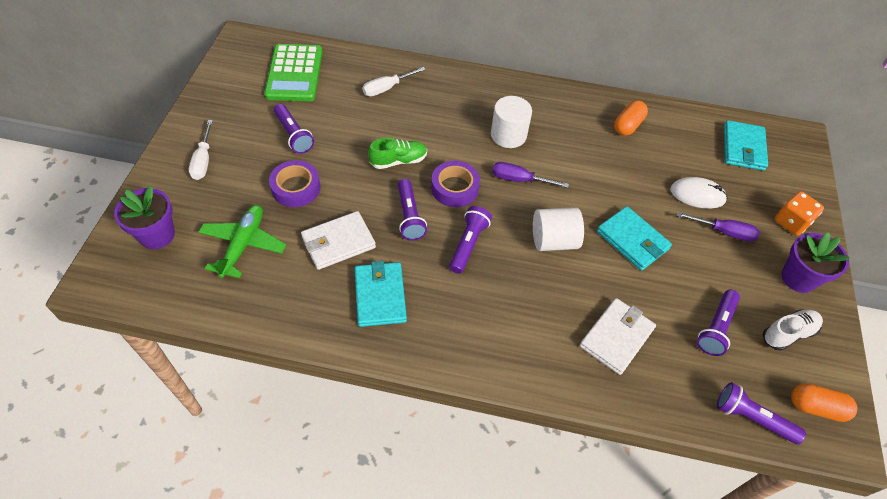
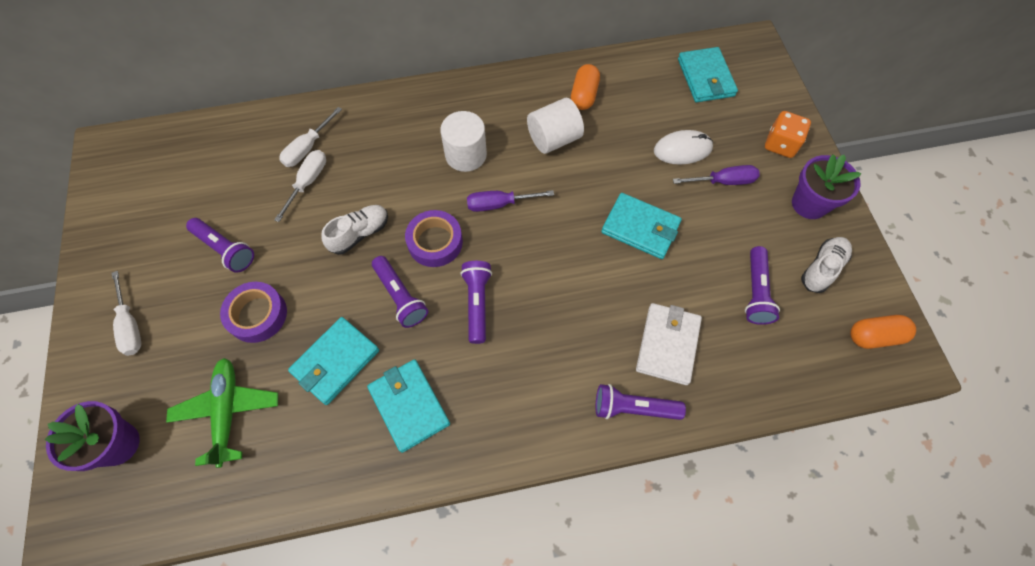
camera: 20 degrees left, 10 degrees up
green calculator [264,44,323,101] -> none
white wallet [301,211,376,270] -> turquoise wallet [288,317,379,405]
green shoe [368,138,427,169] -> white shoe [322,205,388,255]
white cylinder [533,207,584,251] -> white cylinder moved to [527,98,584,154]
purple flashlight [717,382,806,444] -> purple flashlight moved to [596,384,686,420]
none -> white screwdriver [274,150,326,222]

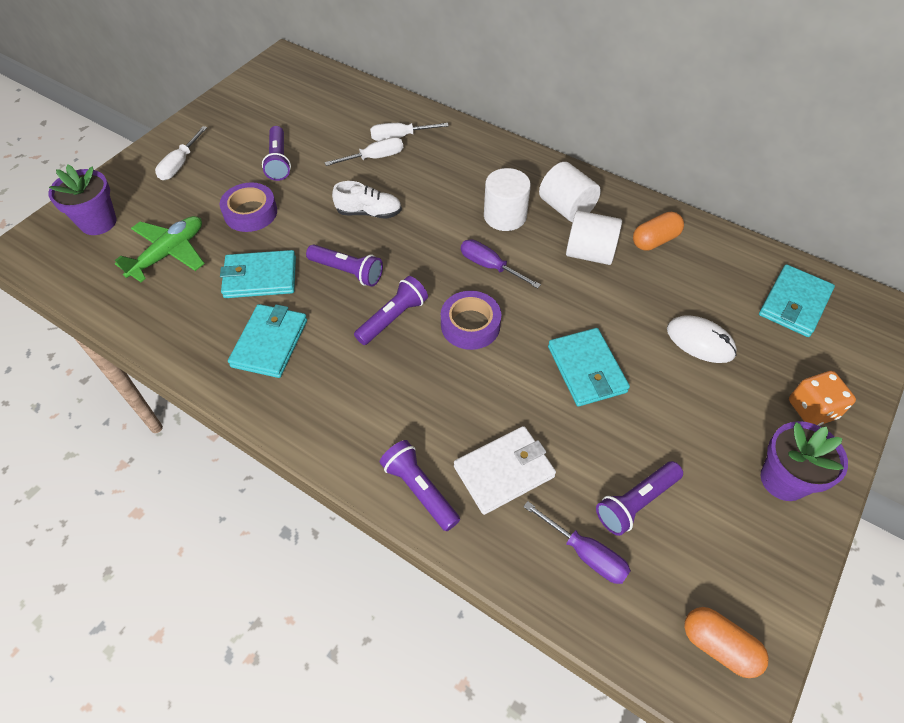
camera: 45 degrees right, 10 degrees down
purple flashlight [372,256,429,328] -> purple flashlight turned 75 degrees counterclockwise [306,244,383,287]
purple tape [405,210,463,267] -> purple tape moved to [441,291,501,350]
purple screwdriver [673,165,760,185] -> purple screwdriver moved to [523,501,631,584]
white shoe [801,237,852,293] -> none
none -> white cylinder [539,162,601,222]

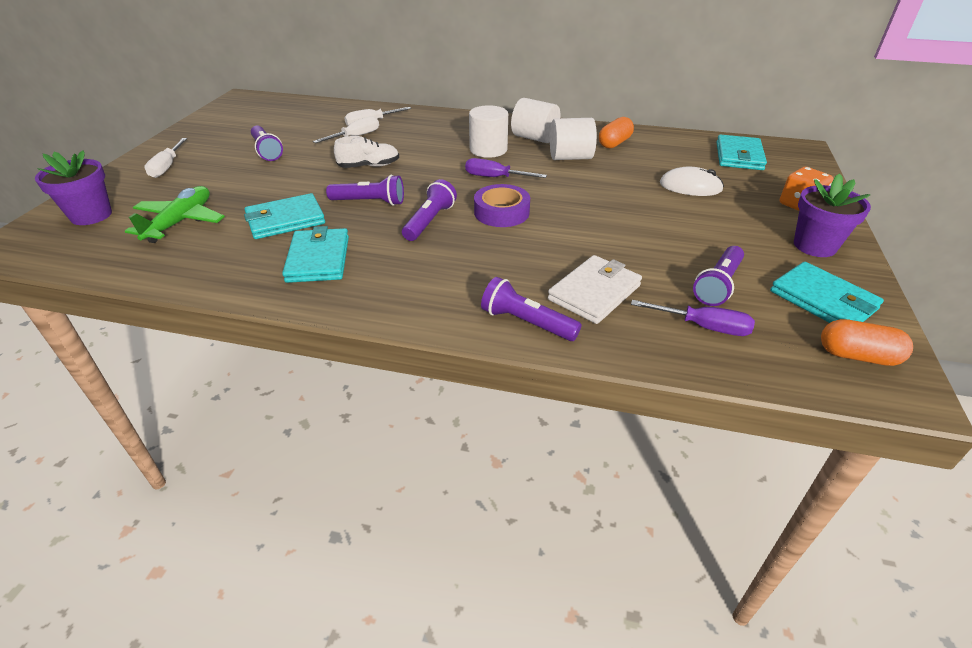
camera: 20 degrees left, 15 degrees down
purple tape [219,182,277,232] -> none
turquoise wallet [548,328,630,407] -> turquoise wallet moved to [770,262,884,323]

